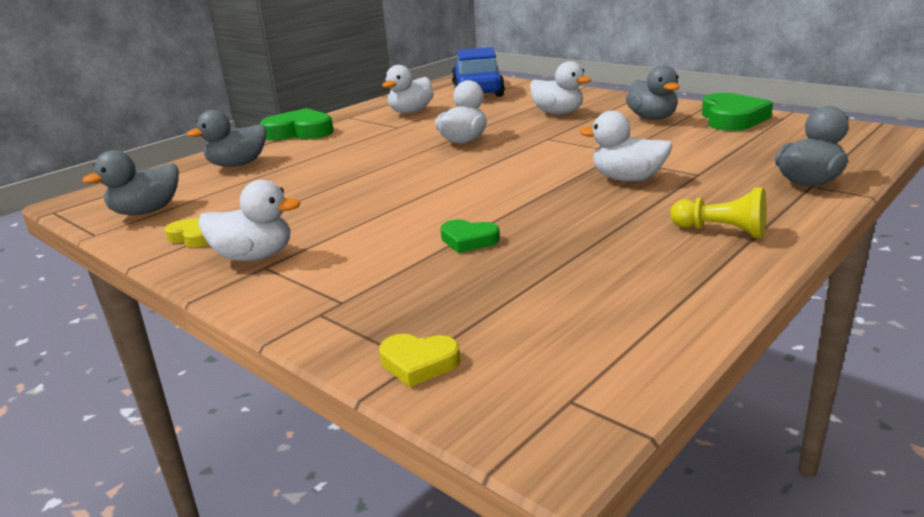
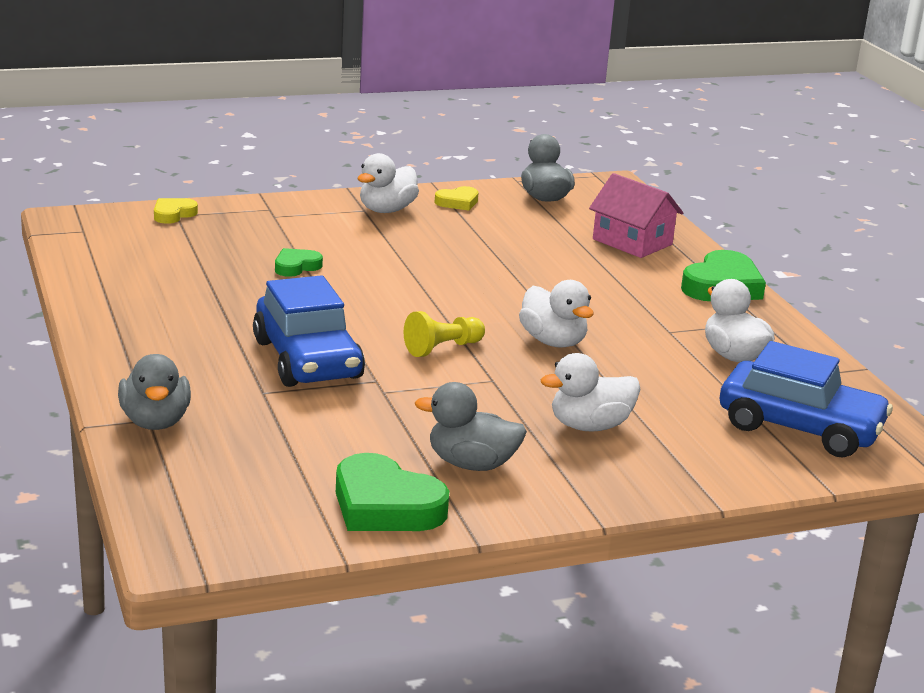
camera: 115 degrees right, 0 degrees up
grey duck [186,110,266,167] -> pink house [589,173,683,258]
white duck [579,111,673,181] -> blue car [253,275,365,387]
yellow pawn [670,187,767,238] -> yellow pawn moved to [404,311,485,357]

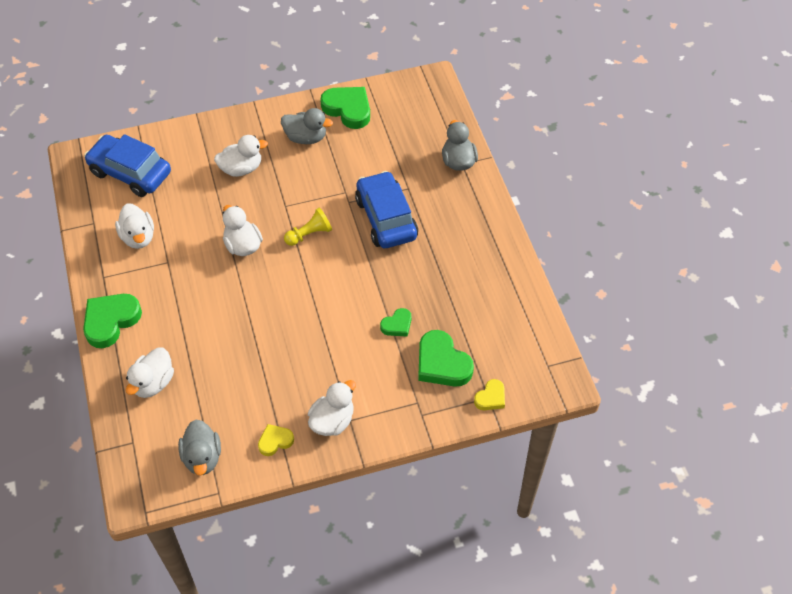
camera: 175 degrees left, 30 degrees up
pink house [589,173,683,258] -> white duck [126,348,174,398]
none -> green heart [418,330,474,387]

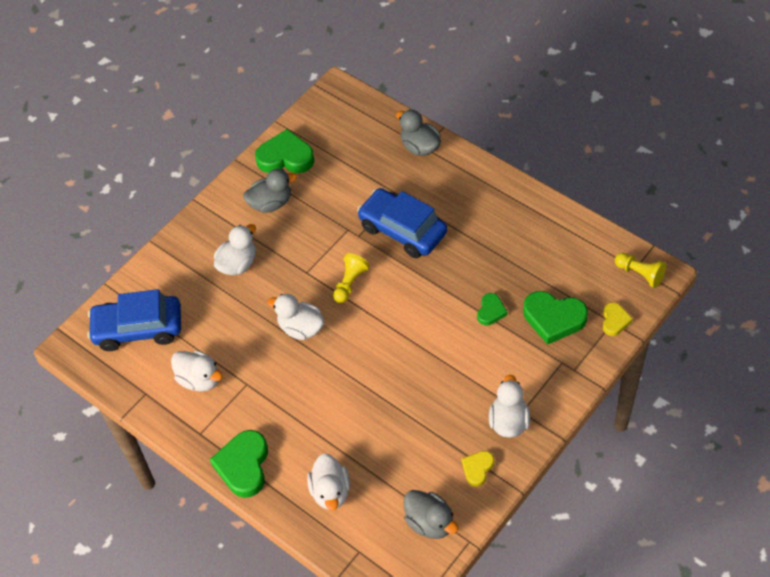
camera: 30 degrees left, 0 degrees up
none -> yellow pawn [615,253,666,288]

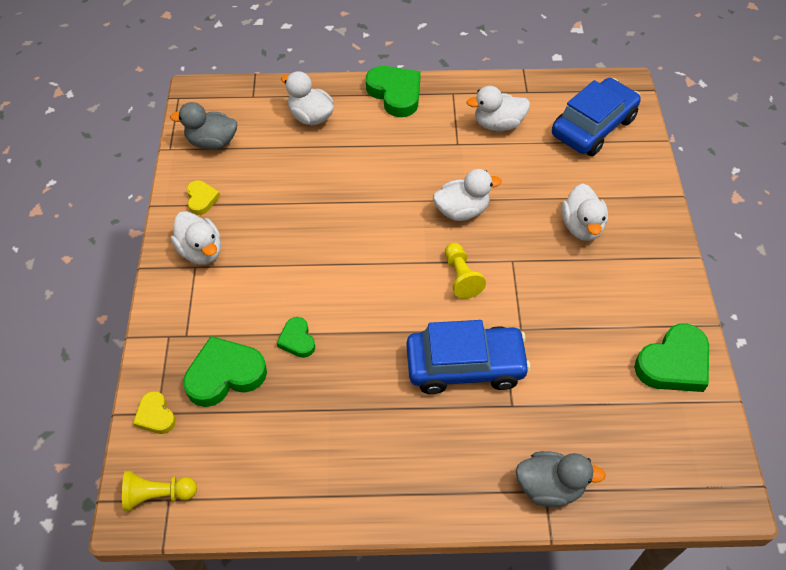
camera: 135 degrees right, 0 degrees up
grey duck [243,169,297,213] -> none

